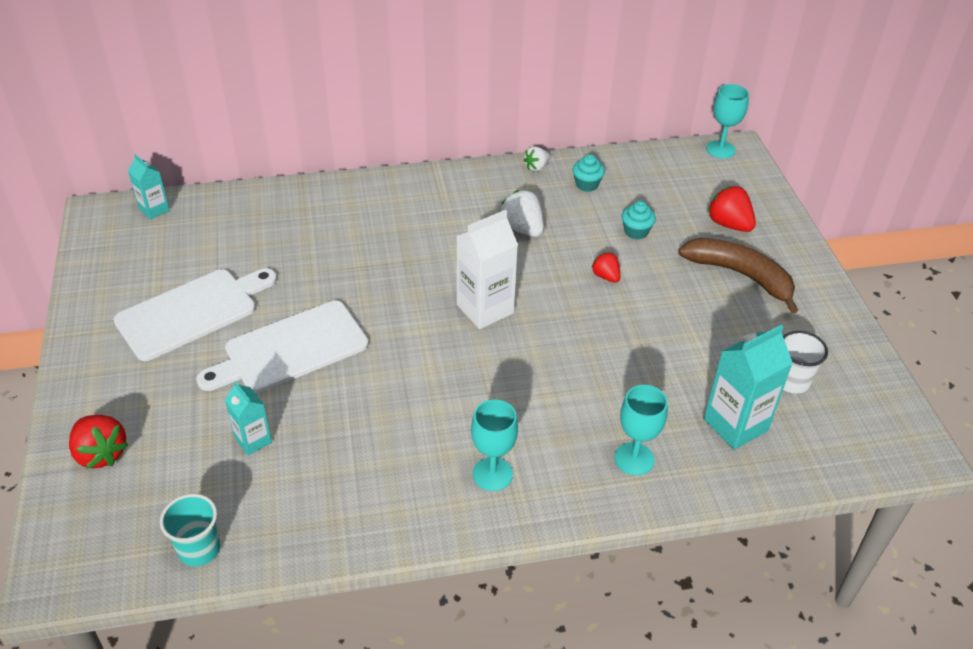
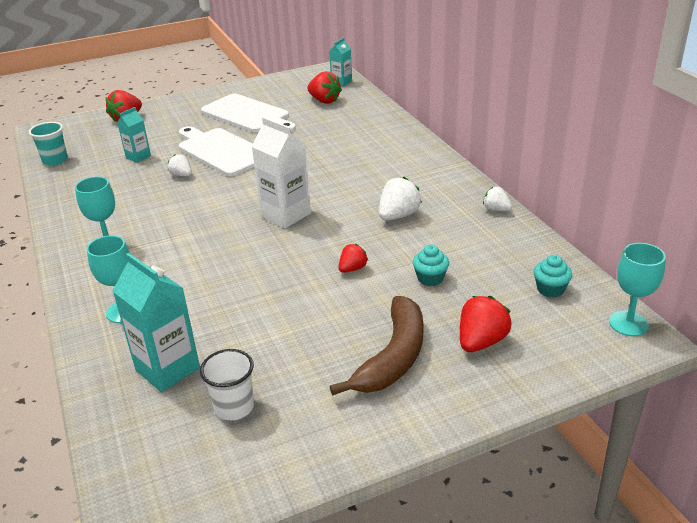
camera: 80 degrees right, 10 degrees down
turquoise cupcake [572,154,605,192] -> turquoise cupcake moved to [534,255,572,298]
none -> white strawberry [168,154,192,176]
none -> red strawberry [307,71,342,104]

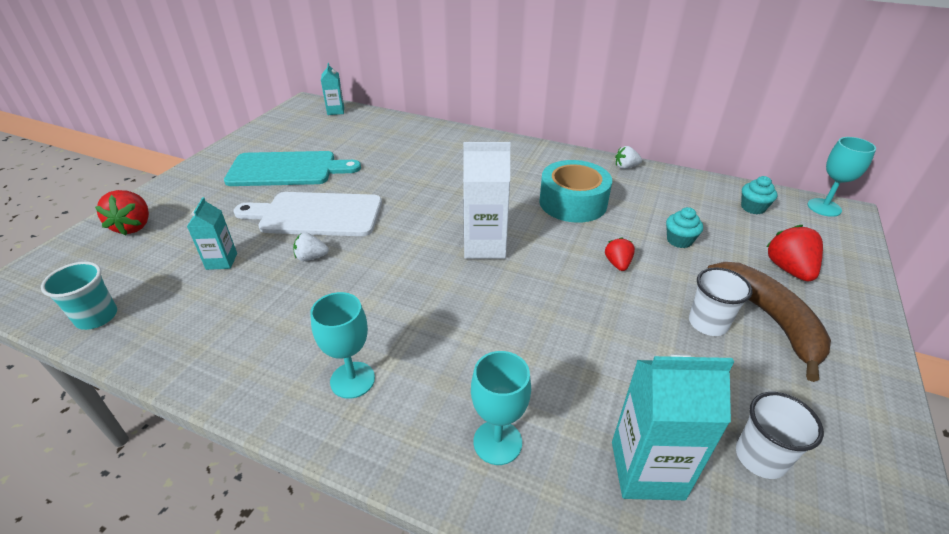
camera: 45 degrees left, 5 degrees up
white cutting board [201,94,296,133] -> turquoise cutting board [224,151,361,186]
red strawberry [307,71,342,104] -> none
white strawberry [379,177,422,220] -> turquoise tape [539,160,612,223]
none -> white cup [689,267,752,336]

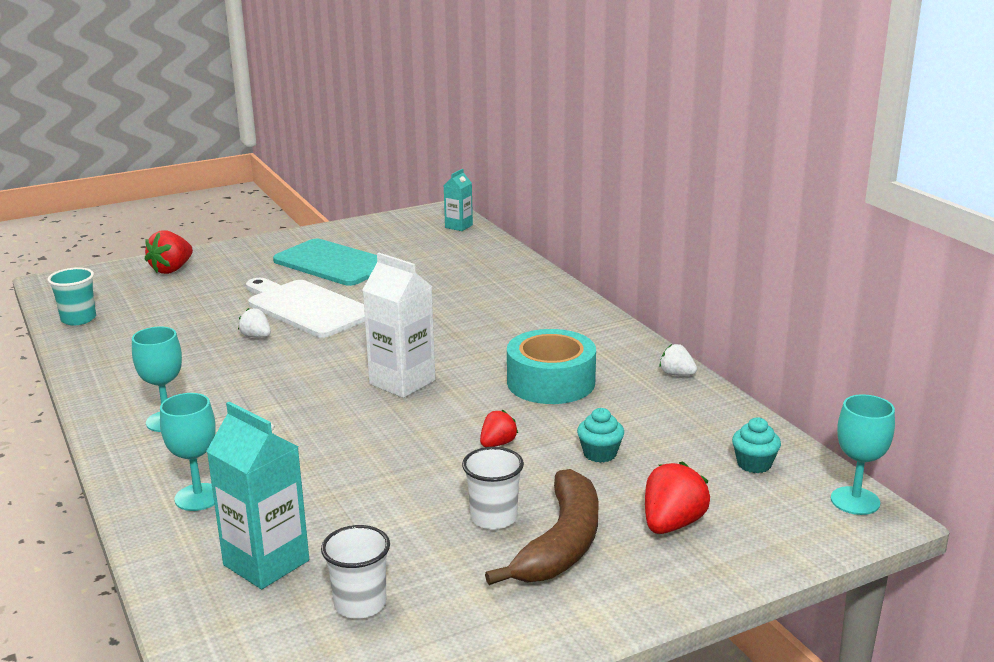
camera: 40 degrees right, 15 degrees down
turquoise carton [187,197,237,270] -> none

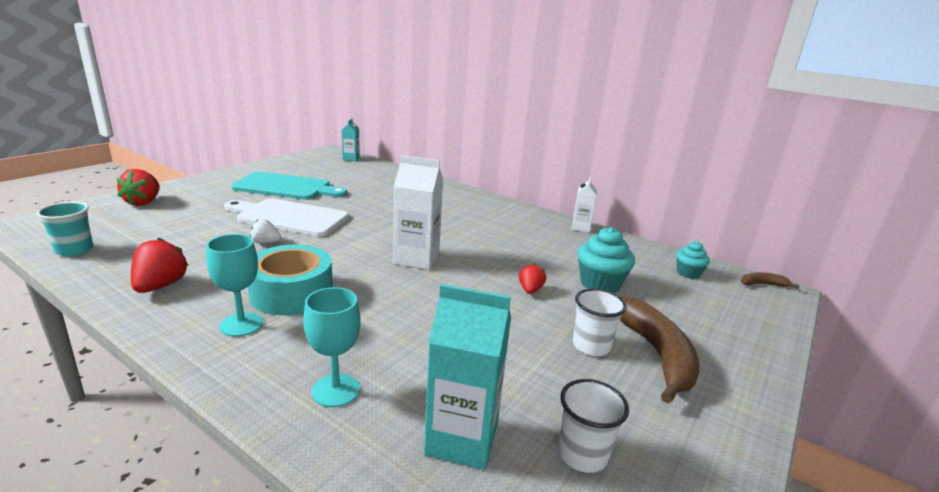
camera: 30 degrees left, 0 degrees up
turquoise tape [507,329,596,404] -> turquoise tape moved to [248,245,333,315]
turquoise cupcake [577,408,624,463] -> turquoise cupcake [577,227,635,293], size x1.65
red strawberry [645,462,710,534] -> red strawberry moved to [131,238,189,293]
white strawberry [659,344,697,375] -> white carton [572,177,597,233]
turquoise goblet [831,394,895,515] -> brown banana [741,272,799,289]

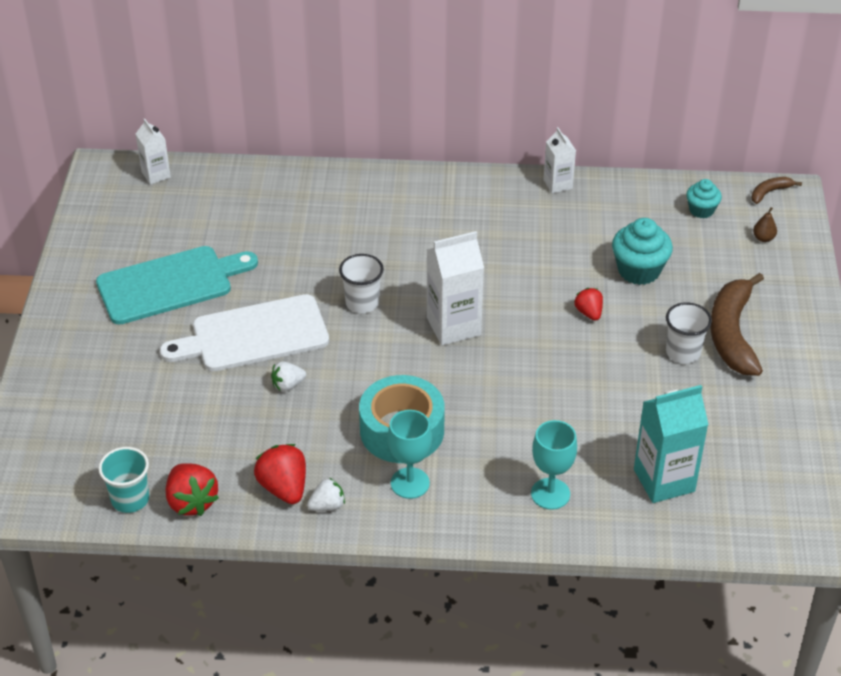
camera: 30 degrees left, 20 degrees up
red strawberry [117,169,160,206] -> red strawberry moved to [166,463,219,516]
turquoise carton [342,118,360,161] -> white carton [136,119,171,185]
white cup [558,379,629,473] -> white cup moved to [339,254,384,313]
brown banana [620,297,700,404] -> brown banana turned 135 degrees counterclockwise [710,273,764,376]
none -> white strawberry [307,478,345,511]
none -> brown pear [753,207,777,242]

